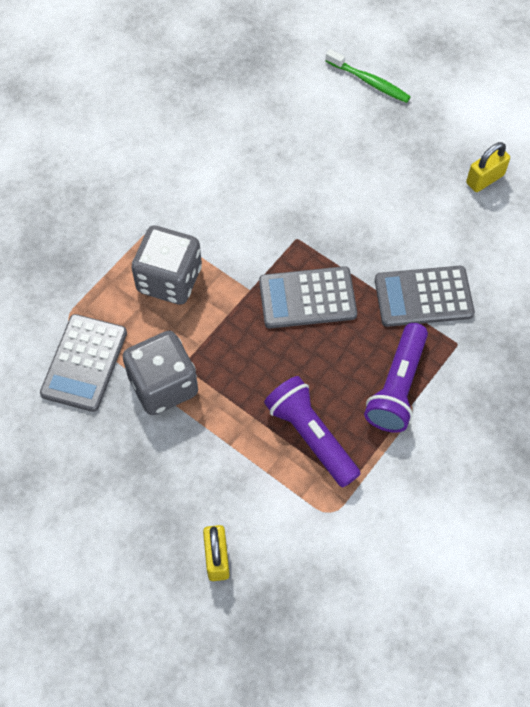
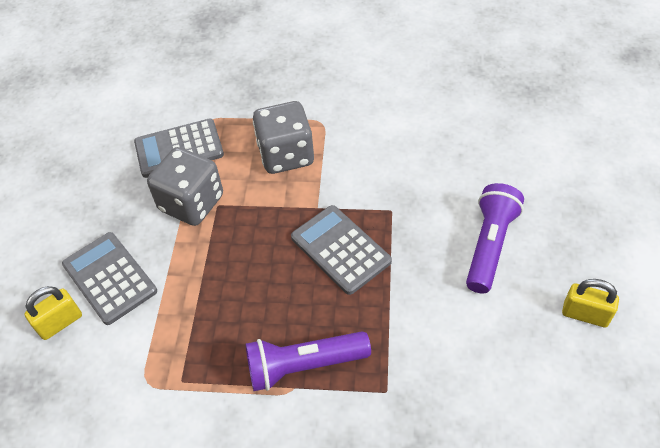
camera: 60 degrees right, 10 degrees down
purple flashlight [264,376,361,487] -> purple flashlight moved to [466,183,524,294]
green toothbrush [326,49,411,103] -> none
grey calculator [375,266,475,327] -> grey calculator moved to [62,232,157,325]

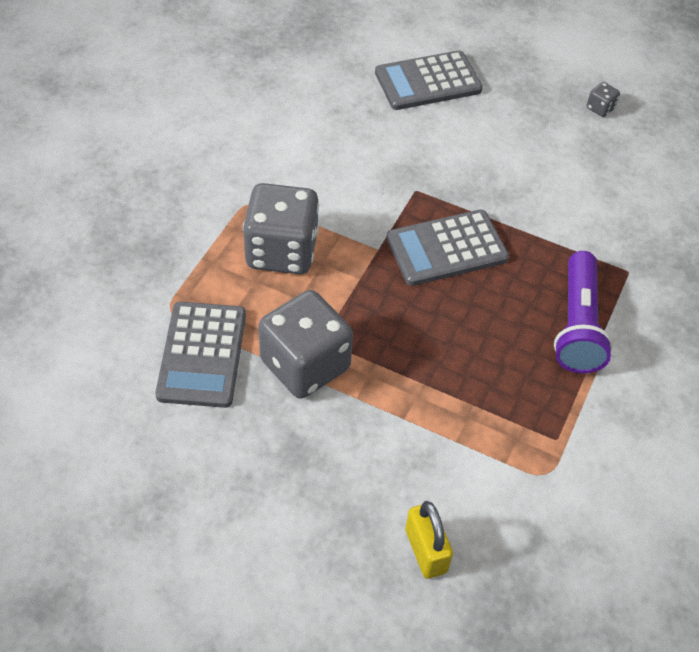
camera: 75 degrees left, 0 degrees up
grey calculator [62,232,157,325] -> grey calculator moved to [375,50,483,110]
purple flashlight [466,183,524,294] -> none
yellow padlock [562,279,619,327] -> grey dice [587,82,620,117]

